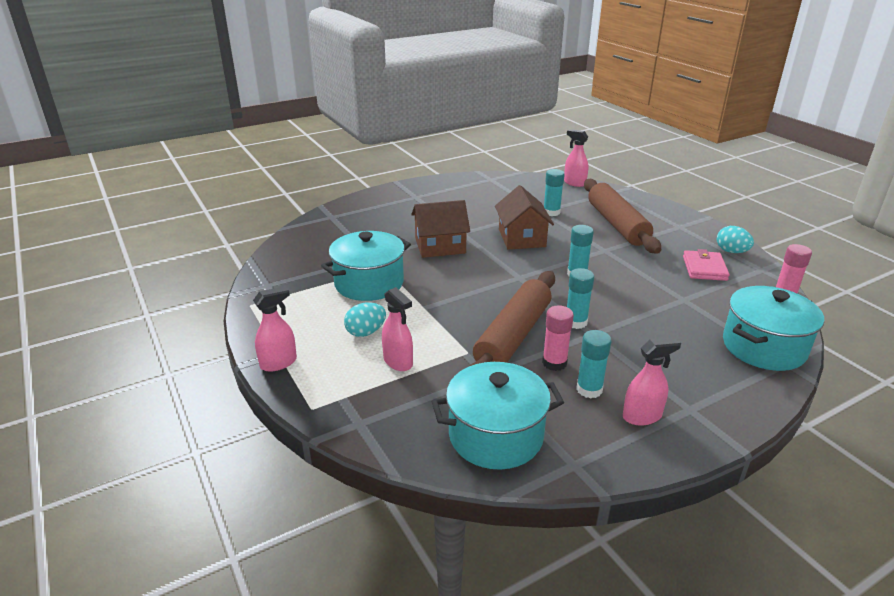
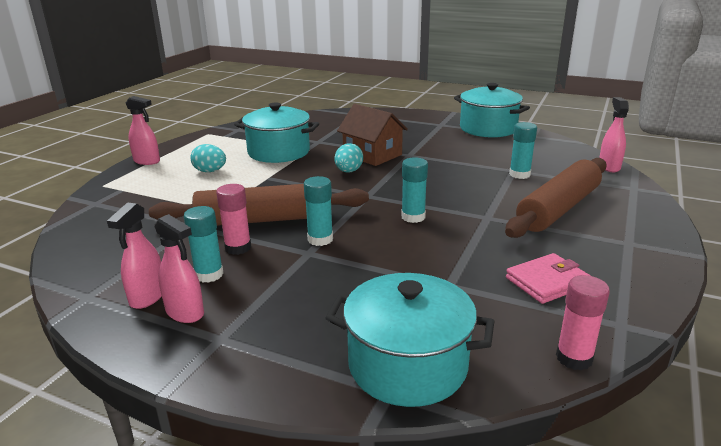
camera: 55 degrees right, 5 degrees down
pink spray bottle [382,287,413,371] -> pink spray bottle moved to [107,202,162,309]
turquoise pot [432,362,564,470] -> turquoise pot moved to [454,83,530,137]
brown house [495,185,554,250] -> none
turquoise egg [717,226,754,253] -> turquoise egg moved to [334,143,363,173]

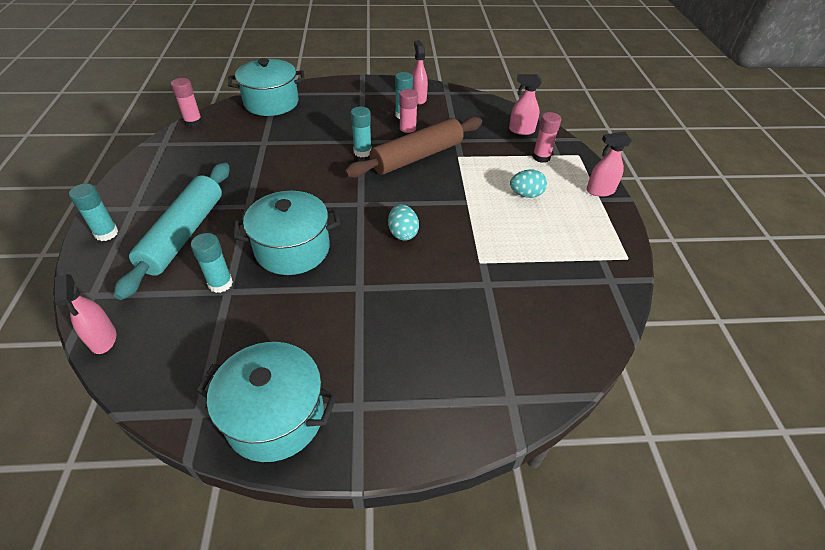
camera: 150 degrees right, 20 degrees up
pink spray bottle [154,214,204,323] -> pink spray bottle moved to [509,74,542,135]
turquoise pot [234,102,319,163] -> turquoise pot moved to [234,191,340,275]
brown house [337,104,408,166] -> none
turquoise glue stick [401,158,428,223] -> turquoise glue stick moved to [69,183,119,241]
brown rolling pin [505,158,607,238] -> turquoise rolling pin [114,163,229,300]
pink wallet [506,253,591,304] -> none
none -> pink glue stick [532,112,561,163]

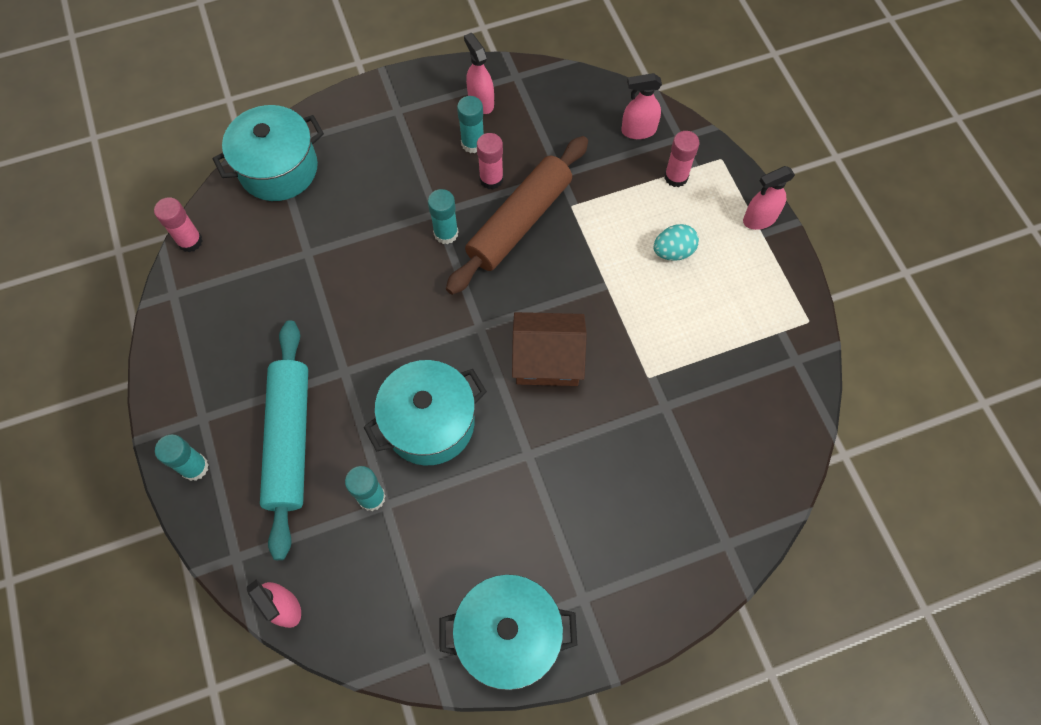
camera: 15 degrees left, 20 degrees up
turquoise egg [388,204,419,241] -> brown house [512,312,587,386]

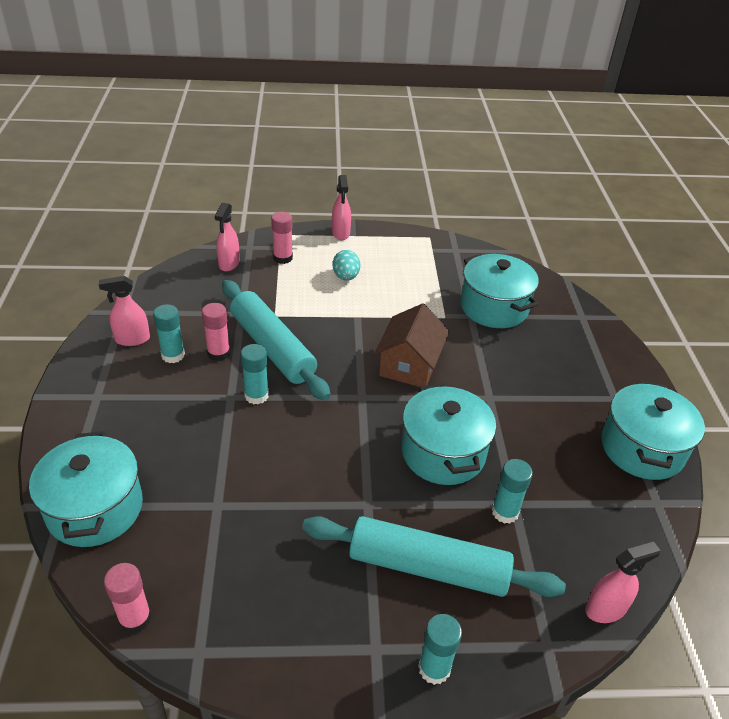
camera: 75 degrees left, 25 degrees down
brown rolling pin [446,136,588,295] -> turquoise rolling pin [222,280,331,401]
none -> turquoise pot [461,254,539,328]

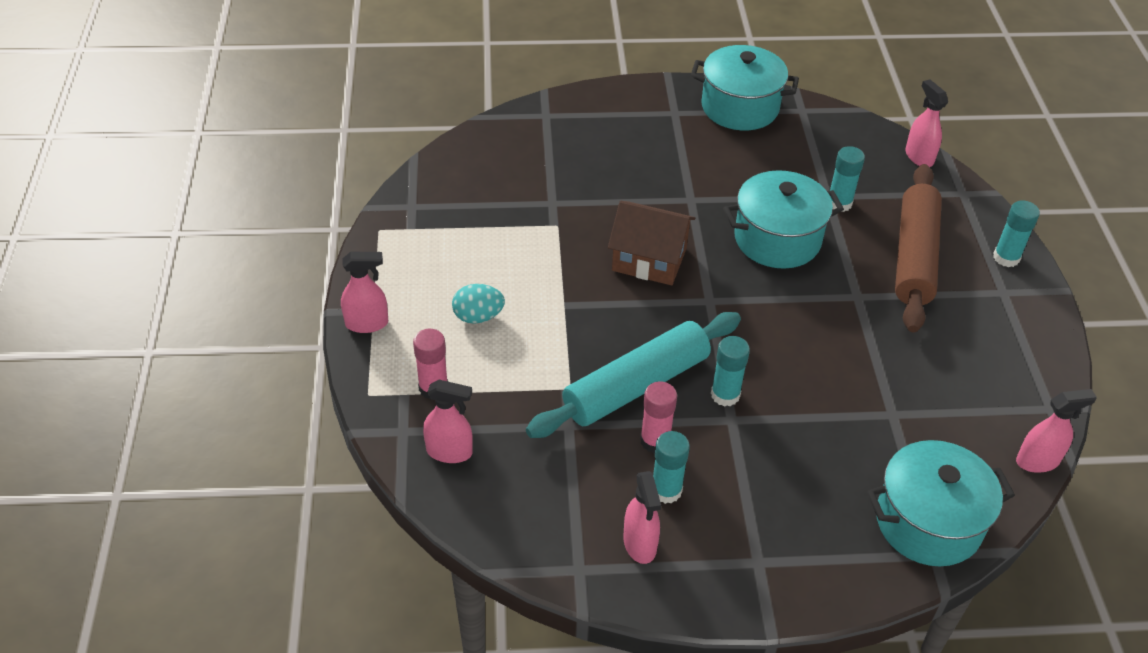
camera: 90 degrees left, 5 degrees up
pink glue stick [104,563,152,634] -> pink spray bottle [1016,389,1097,473]
turquoise rolling pin [302,516,566,597] -> brown rolling pin [895,164,942,332]
turquoise pot [461,254,539,328] -> none

